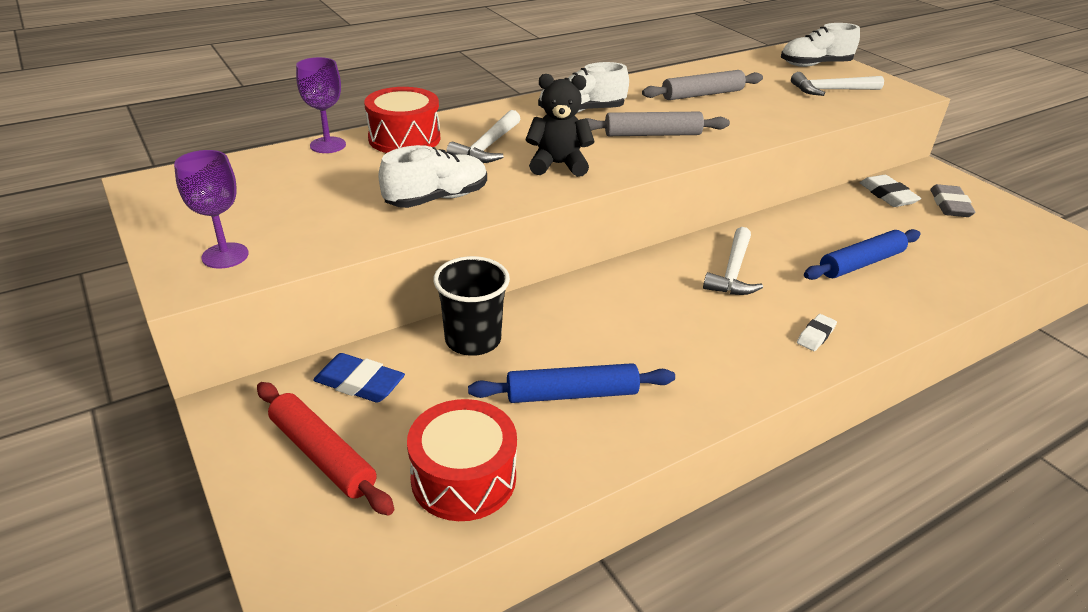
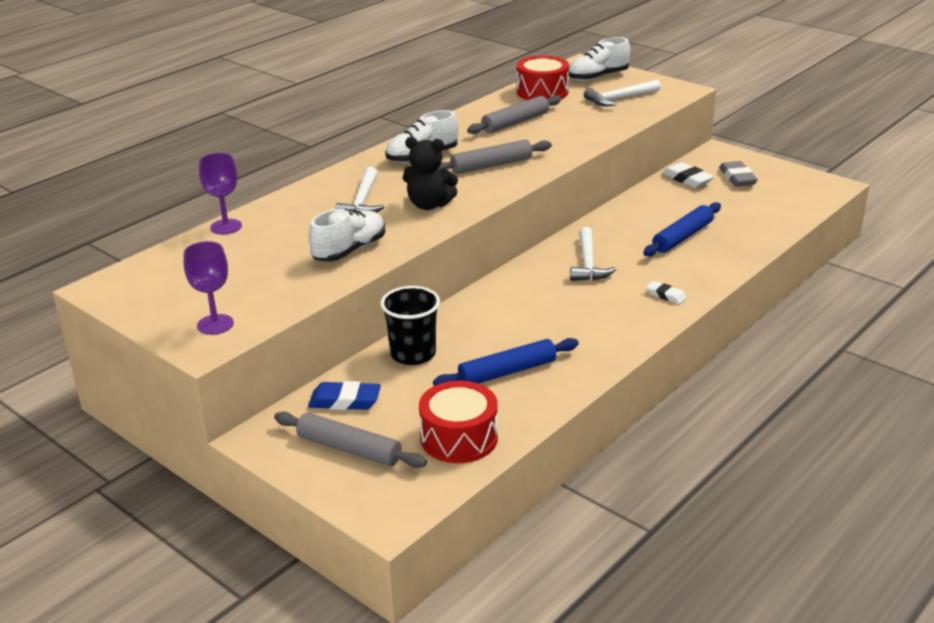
camera: 15 degrees left, 5 degrees down
red rolling pin [257,382,395,515] -> grey rolling pin [274,412,427,468]
red drum [364,87,440,153] -> red drum moved to [517,55,569,100]
black teddy bear [526,74,594,177] -> black teddy bear turned 150 degrees counterclockwise [403,137,458,210]
white eraser [797,314,837,351] -> white eraser turned 75 degrees counterclockwise [646,281,687,304]

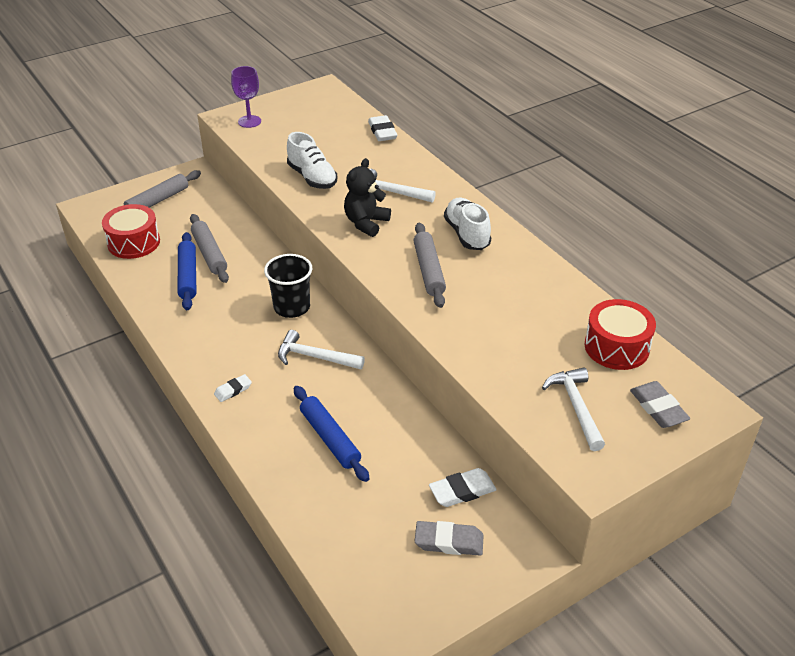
camera: 105 degrees right, 10 degrees up
purple goblet [199,153,242,234] -> white eraser [368,115,398,141]
blue eraser [308,381,381,410] -> none
black cup [380,286,440,365] -> black cup moved to [264,254,312,318]
grey rolling pin [467,95,561,134] -> grey rolling pin moved to [190,214,229,283]
white shoe [569,37,630,81] -> grey eraser [630,381,690,428]

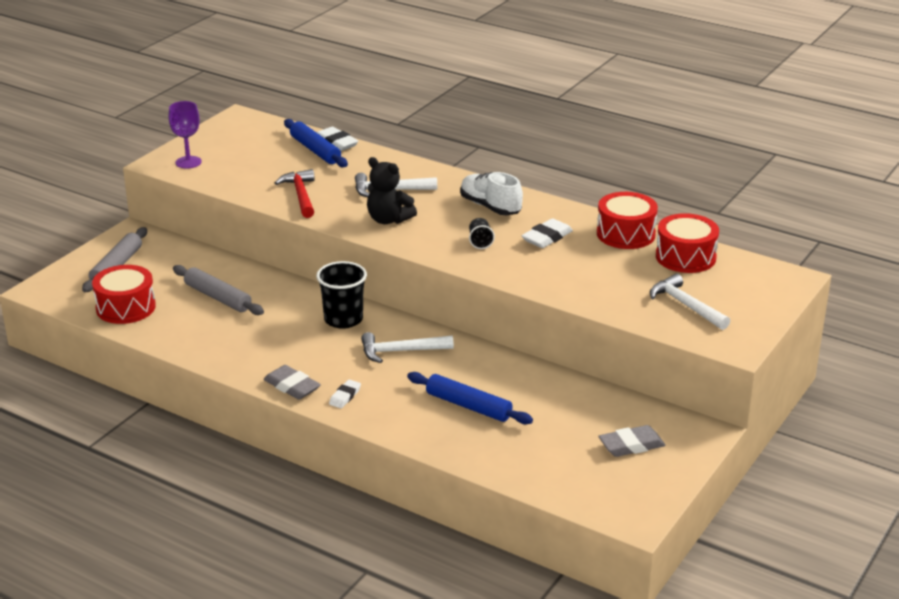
camera: 25 degrees left, 10 degrees down
blue rolling pin [178,232,196,310] -> blue rolling pin moved to [284,119,348,167]
white shoe [287,132,337,189] -> red hammer [275,169,315,218]
black teddy bear [344,158,391,237] -> black teddy bear turned 60 degrees counterclockwise [367,157,417,224]
grey rolling pin [413,223,446,308] -> black cup [469,218,495,249]
white eraser [429,468,497,507] -> white eraser moved to [522,218,573,248]
grey eraser [630,381,690,428] -> grey eraser moved to [264,365,321,400]
none -> red drum [597,192,658,249]

